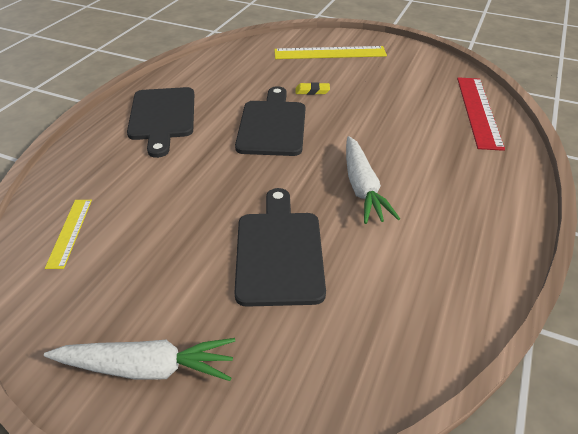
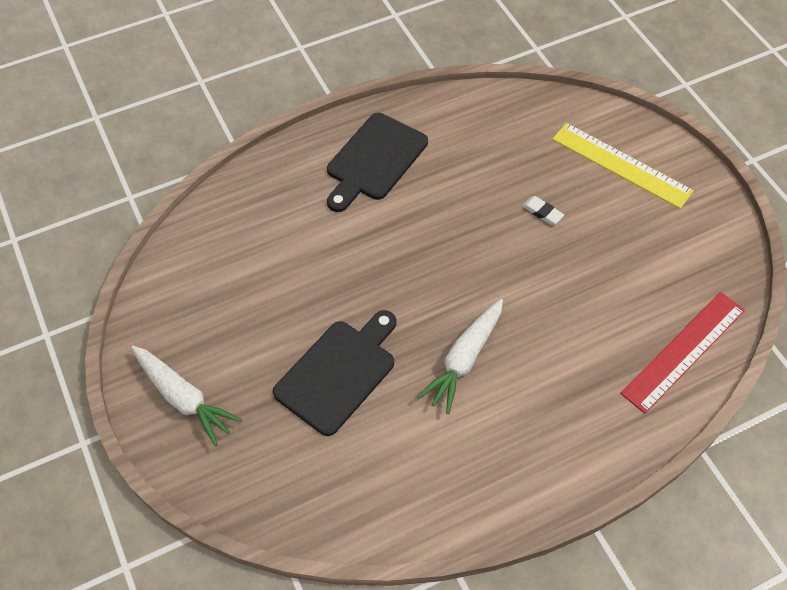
camera: 40 degrees right, 15 degrees up
yellow ruler [45,200,92,269] -> none
black cutting board [235,86,305,156] -> none
yellow eraser [296,82,330,95] -> white eraser [522,196,564,225]

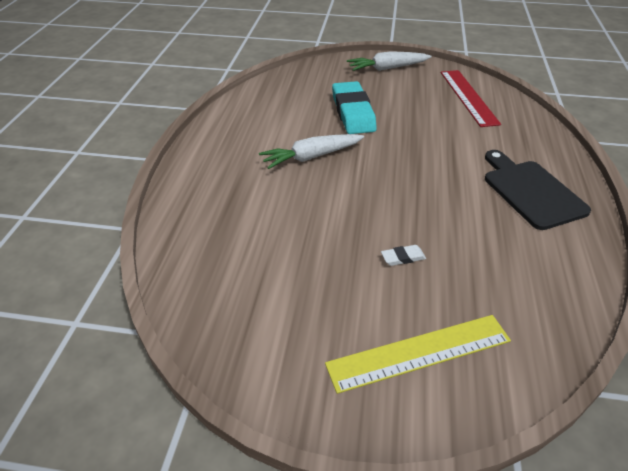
camera: 125 degrees right, 15 degrees down
black cutting board [273,310,397,436] -> turquoise eraser [332,81,377,134]
white carrot [417,299,503,414] -> white carrot turned 90 degrees counterclockwise [259,134,364,169]
red ruler [620,292,745,414] -> red ruler moved to [441,70,501,127]

